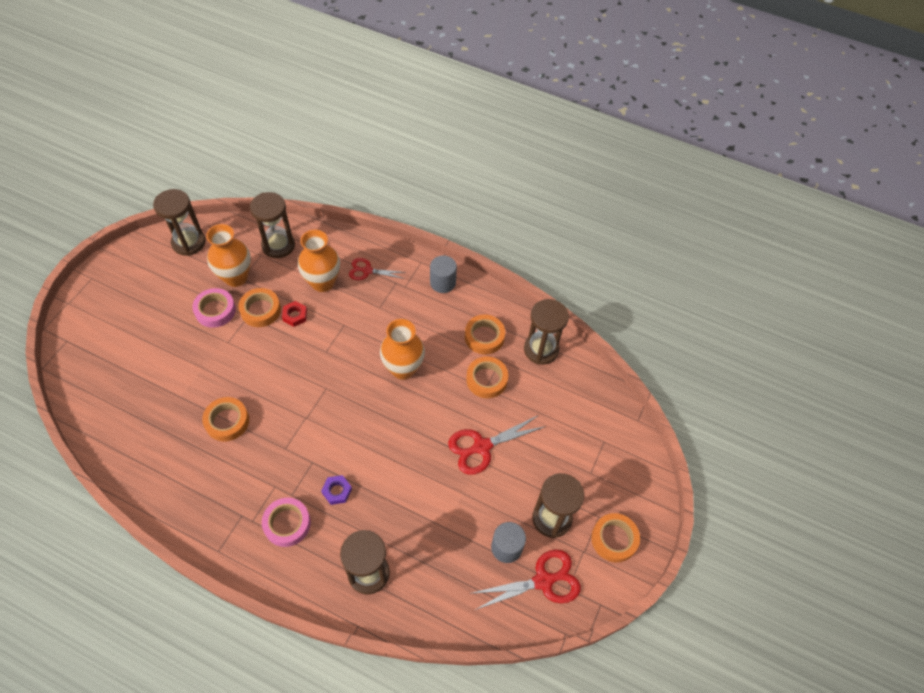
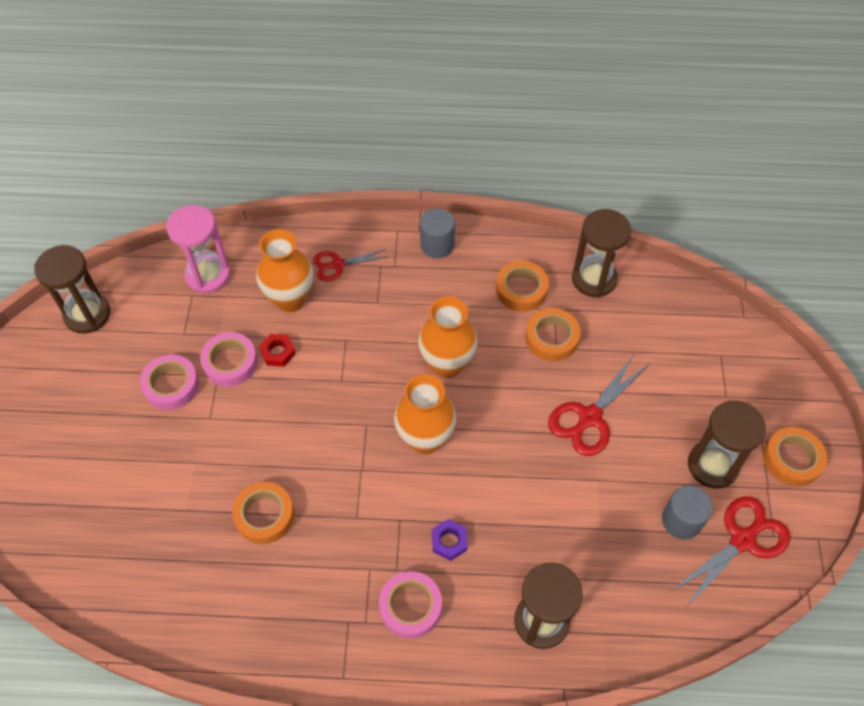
camera: 20 degrees left, 0 degrees up
orange vase [206,224,251,287] -> orange vase moved to [394,374,456,454]
orange tape [238,288,281,327] -> pink tape [200,332,258,387]
brown hourglass [250,192,295,258] -> pink hourglass [166,205,230,294]

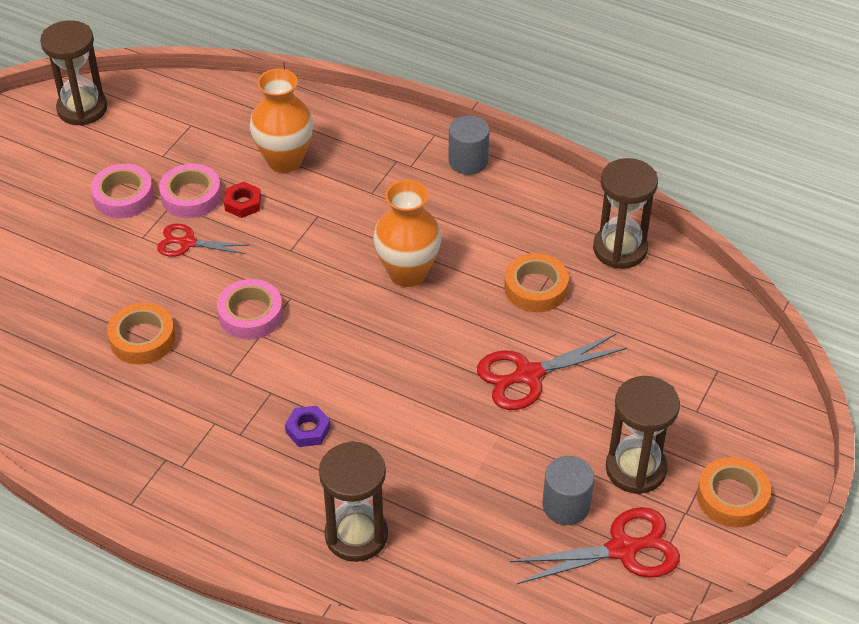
camera: 25 degrees right, 10 degrees down
pink hourglass [166,205,230,294] -> none
red scissors [313,249,388,281] -> red scissors moved to [157,224,250,257]
pink tape [379,571,442,638] -> pink tape moved to [217,279,283,340]
orange vase [394,374,456,454] -> none
orange tape [496,261,549,312] -> none

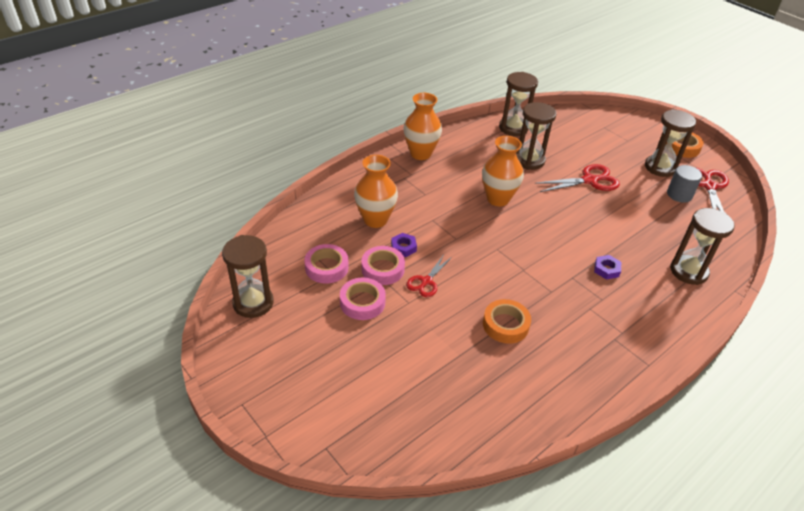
camera: 70 degrees left, 5 degrees down
pink tape [217,279,283,340] -> pink tape moved to [304,244,349,284]
red nut [224,182,261,218] -> purple nut [391,233,417,257]
grey cylinder [448,116,489,175] -> orange vase [404,93,442,160]
red scissors [477,333,627,410] -> red scissors turned 105 degrees counterclockwise [535,164,620,192]
orange tape [504,253,569,312] -> brown hourglass [516,102,556,170]

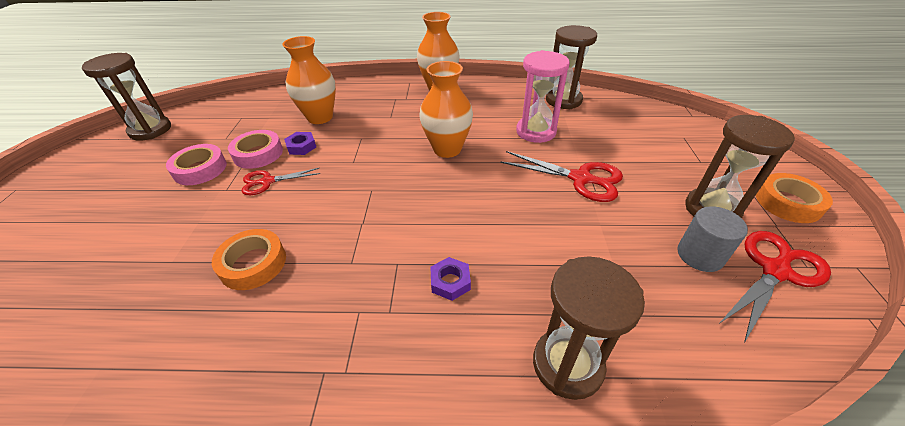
camera: 45 degrees right, 0 degrees up
pink tape [304,244,349,284] -> none
brown hourglass [516,102,556,170] -> pink hourglass [516,50,570,143]

